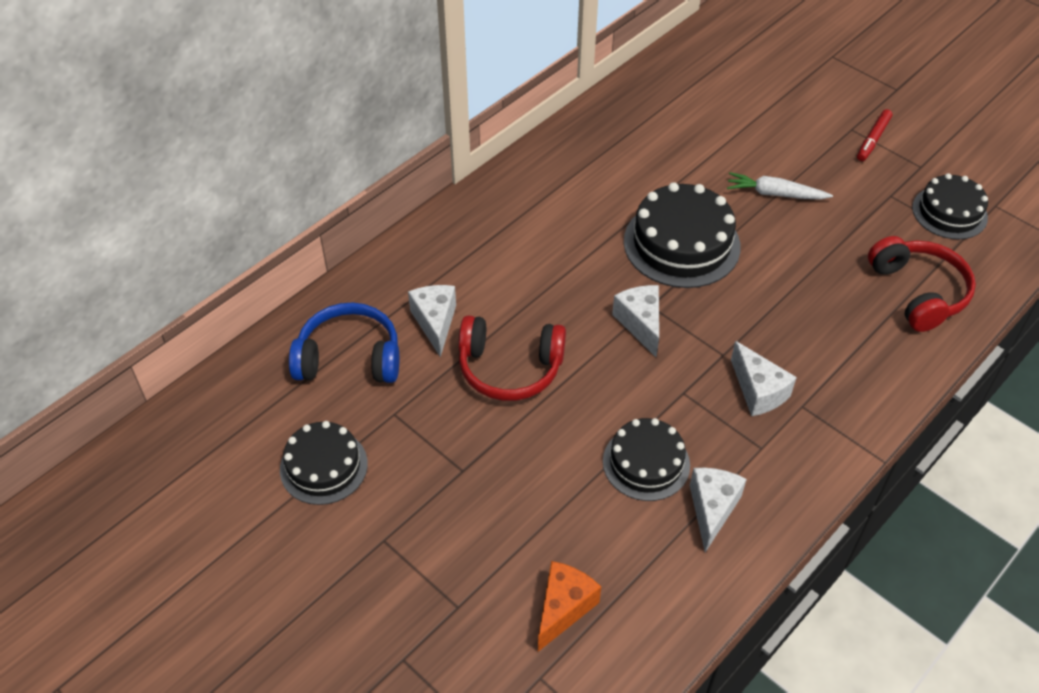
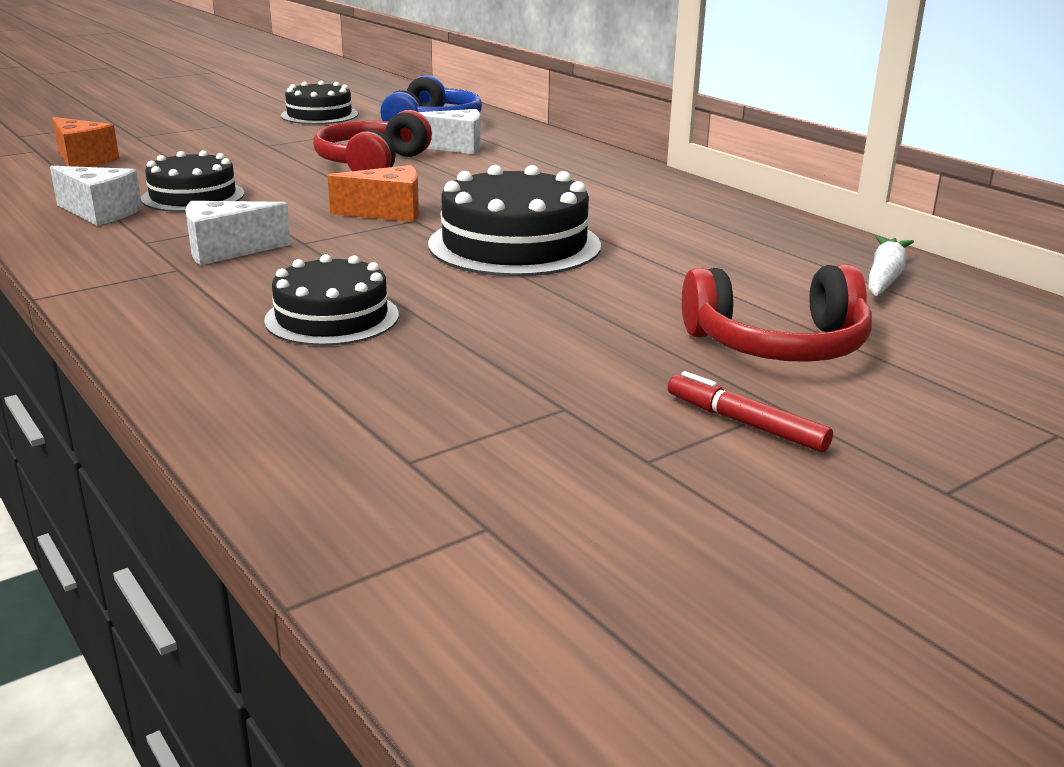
camera: 100 degrees right, 25 degrees down
white cheese [612,285,659,357] -> orange cheese [328,165,419,222]
white carrot [727,172,833,200] -> white carrot moved to [868,235,914,296]
red headphones [868,236,976,332] -> red headphones moved to [682,264,872,362]
black cake [912,173,988,239] -> black cake moved to [264,254,399,346]

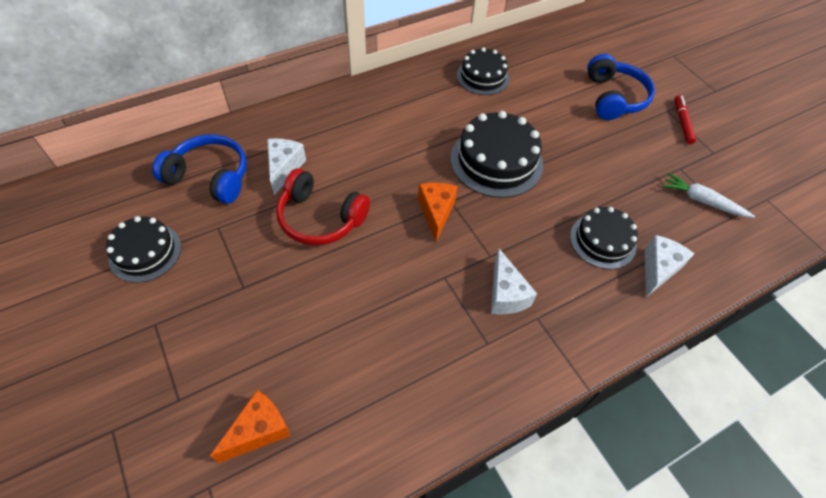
camera: 85 degrees left, 30 degrees up
white cheese [50,166,142,226] -> white cheese moved to [645,235,694,297]
black cake [141,150,244,212] -> black cake moved to [457,47,510,95]
red marker [668,371,833,452] -> red marker turned 135 degrees clockwise [675,95,696,144]
red headphones [682,264,872,362] -> blue headphones [587,54,655,120]
white carrot [868,235,914,296] -> white carrot moved to [662,173,755,218]

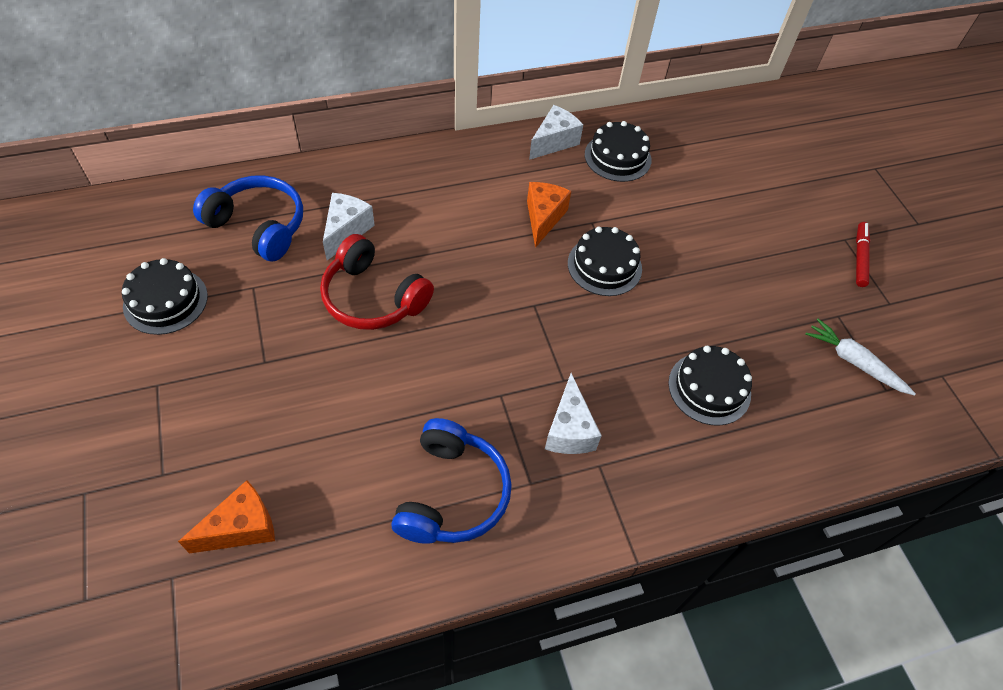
camera: 10 degrees right, 0 degrees up
orange cheese [418,183,458,242] -> orange cheese moved to [527,182,571,248]
black cake [451,111,543,198] -> black cake [568,227,642,296], size x0.65
blue headphones [587,54,655,120] -> blue headphones moved to [391,418,512,544]
white cheese [645,235,694,297] -> white cheese moved to [529,105,583,160]

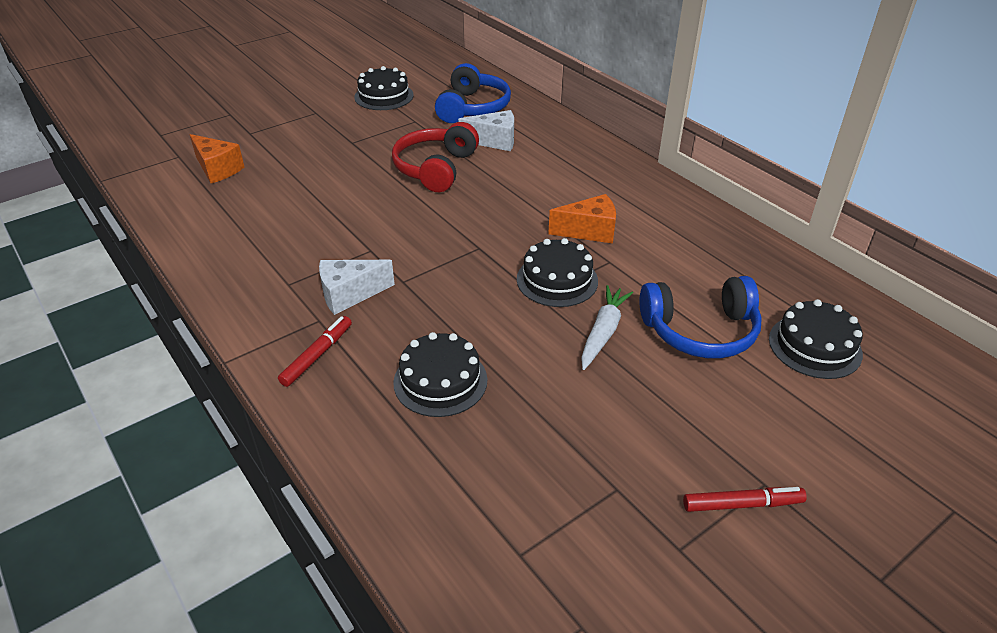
camera: 75 degrees right, 15 degrees down
blue headphones [391,418,512,544] -> blue headphones moved to [639,276,762,359]
white cheese [529,105,583,160] -> none
black cake [585,121,651,182] -> black cake moved to [769,299,863,379]
white carrot [805,319,916,396] -> white carrot moved to [581,285,633,370]
none -> red marker [278,316,352,387]

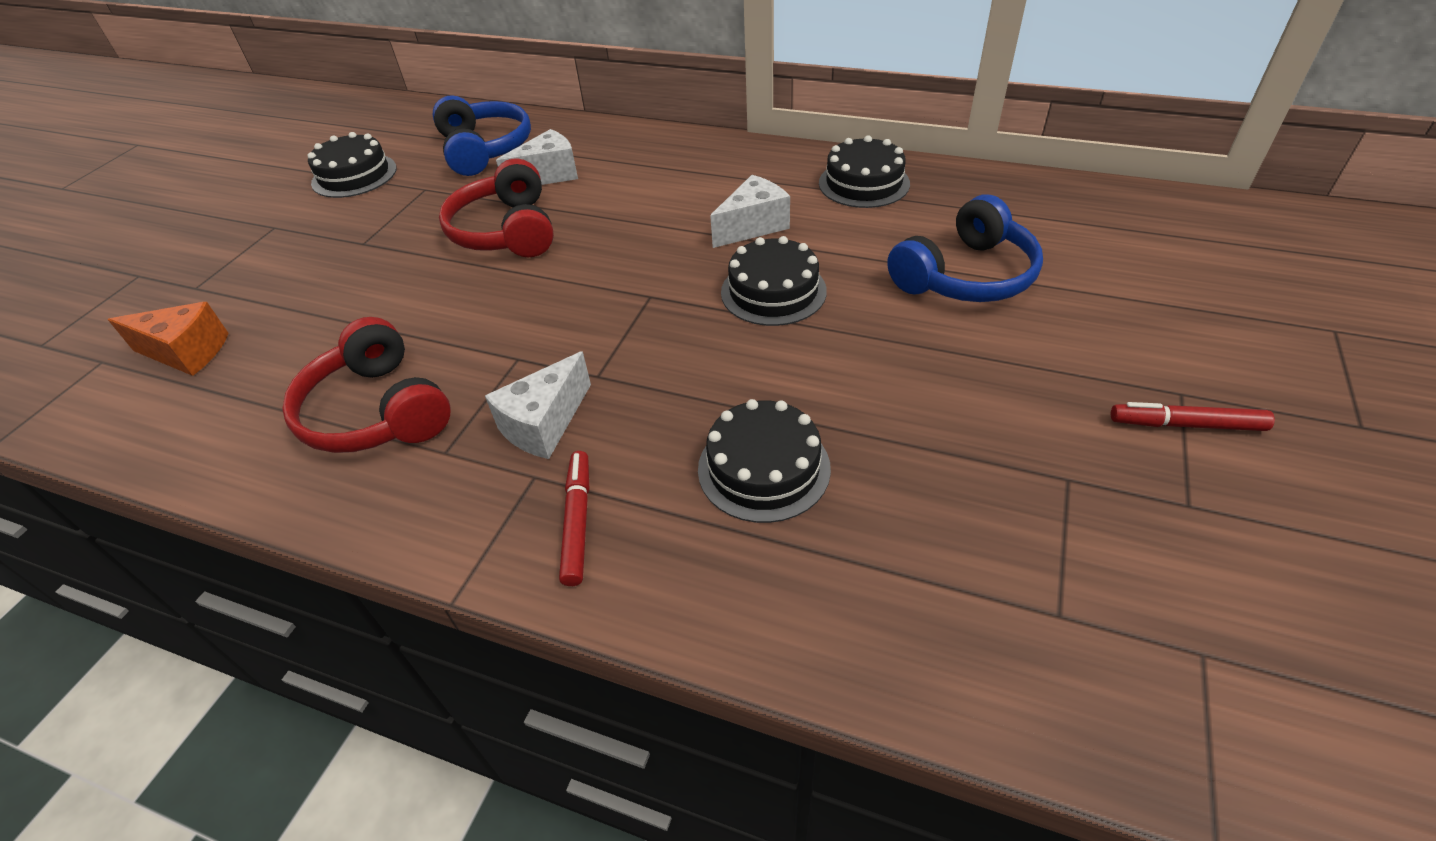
camera: 30 degrees left, 5 degrees up
orange cheese [548,194,616,244] -> white cheese [710,175,790,248]
white carrot [581,285,633,370] -> none
red marker [683,487,807,512] -> red marker turned 135 degrees counterclockwise [1111,402,1275,431]
black cake [769,299,863,379] -> black cake moved to [819,135,910,208]
none -> red headphones [282,317,451,453]

